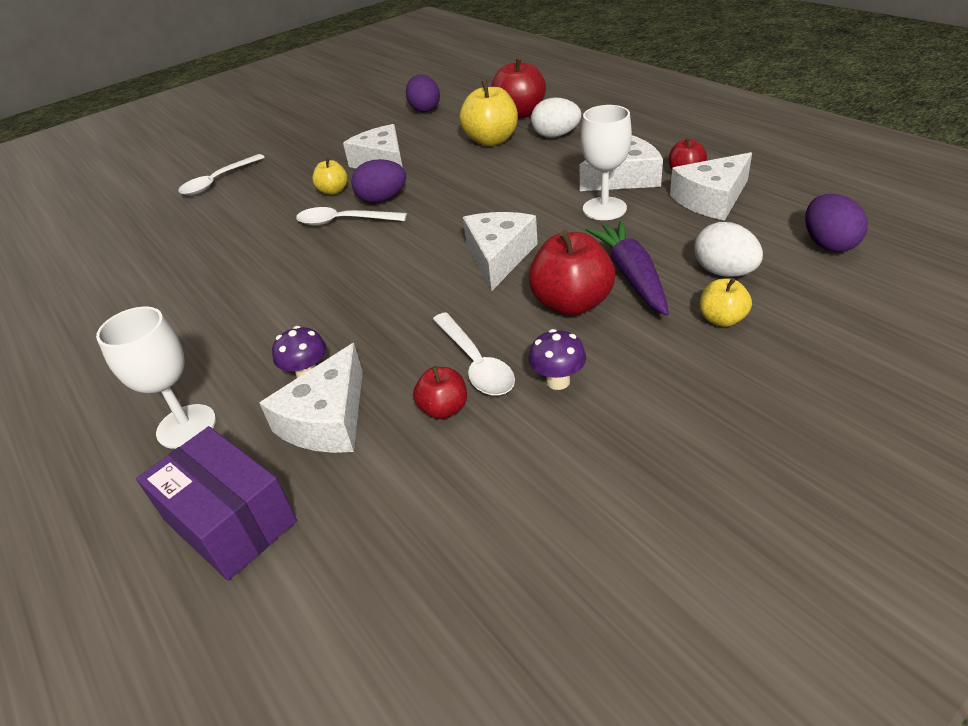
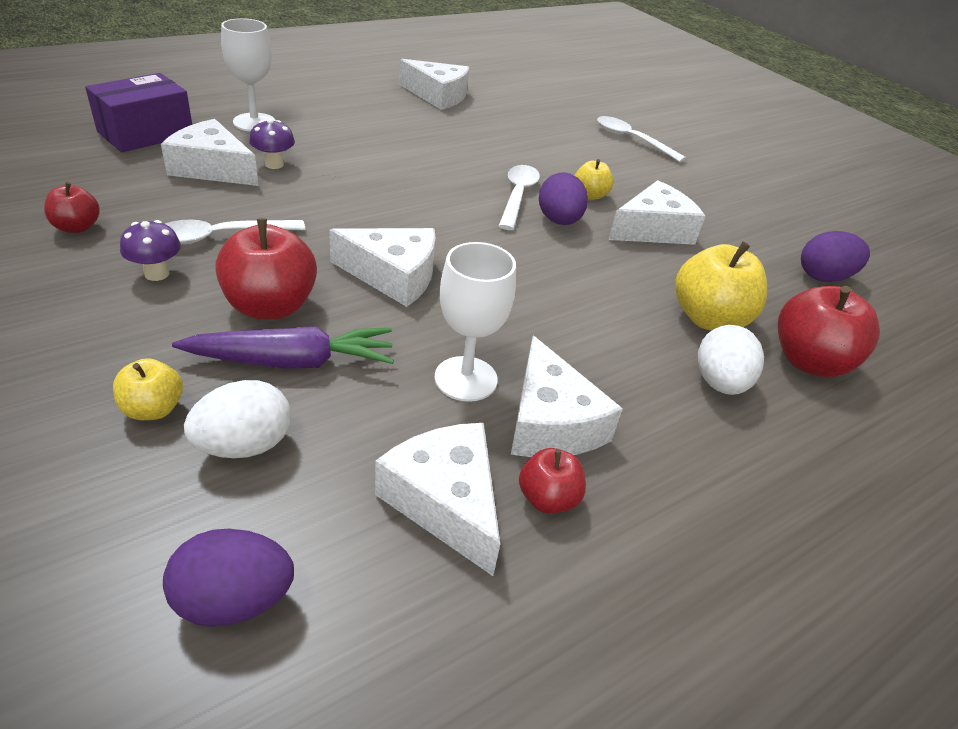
camera: 85 degrees right, 0 degrees up
red apple [413,366,467,419] -> red apple moved to [44,182,100,233]
none -> white cheese [399,59,469,110]

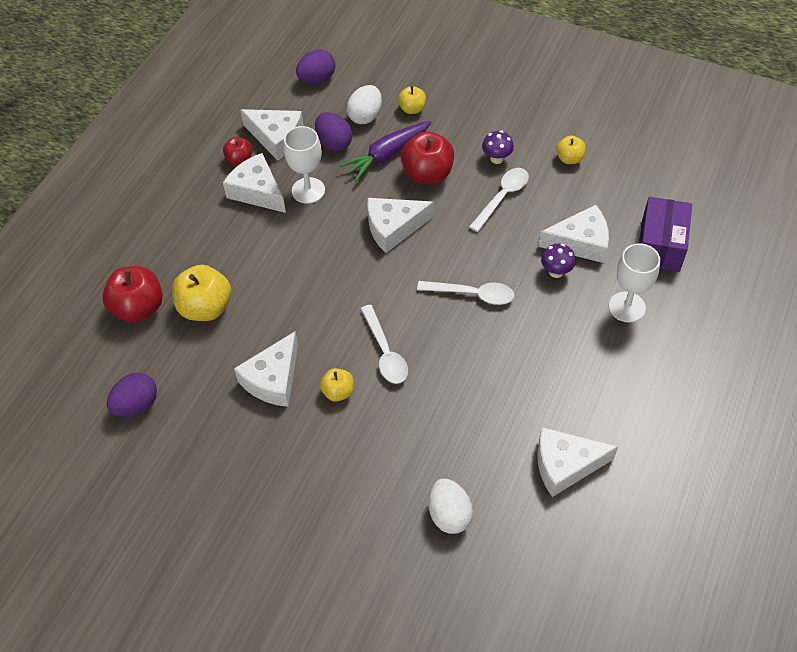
camera: 155 degrees right, 15 degrees up
red apple [44,182,100,233] -> yellow apple [556,135,586,164]
purple egg [539,172,588,225] -> purple egg moved to [315,112,352,151]
white spoon [597,116,686,162] -> white spoon moved to [417,281,514,305]
white egg [698,325,764,395] -> white egg moved to [429,478,473,534]

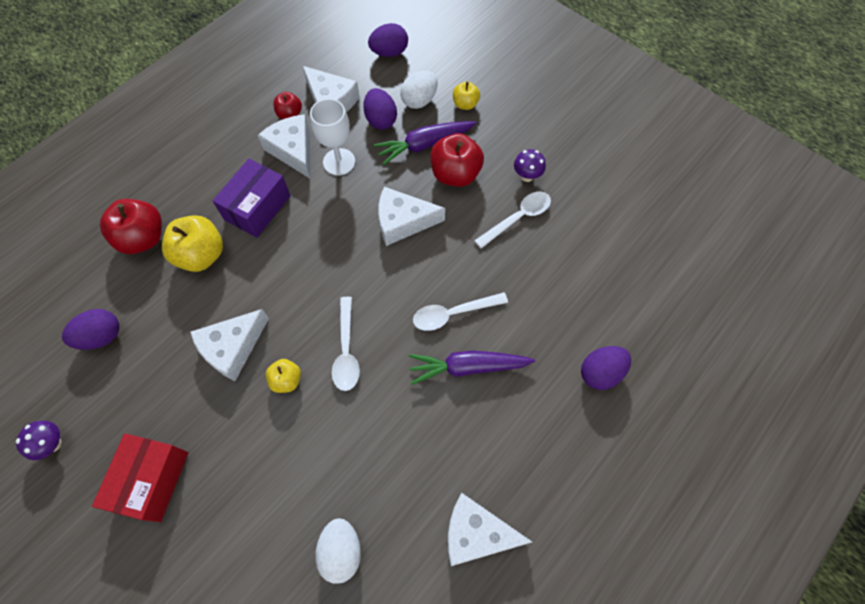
camera: 15 degrees right, 10 degrees up
white spoon [417,281,514,305] -> white spoon turned 135 degrees clockwise [413,292,508,331]
white cheese [538,205,609,263] -> none
purple mushroom [541,244,576,278] -> purple mushroom moved to [16,421,62,460]
yellow apple [556,135,586,164] -> none
white goblet [609,243,660,322] -> purple egg [581,346,631,390]
purple box [639,197,692,272] -> purple box moved to [213,159,291,238]
none -> red box [92,433,188,522]
none -> purple carrot [408,350,535,385]

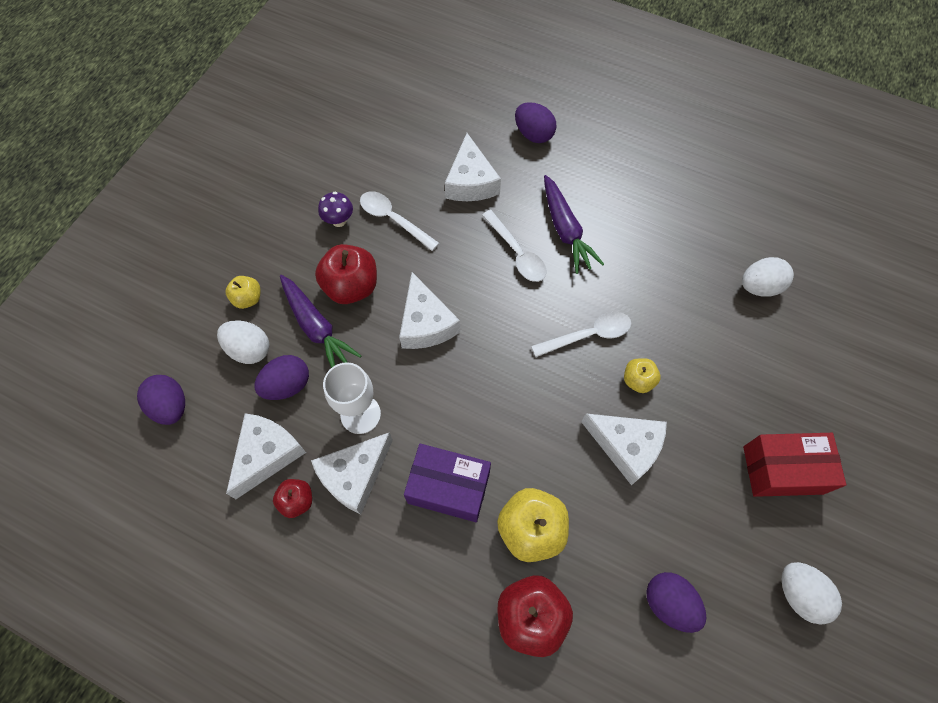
camera: 105 degrees left, 0 degrees up
purple mushroom [16,421,62,460] -> white egg [781,562,842,625]
white cheese [448,493,532,566] -> white cheese moved to [445,133,501,201]

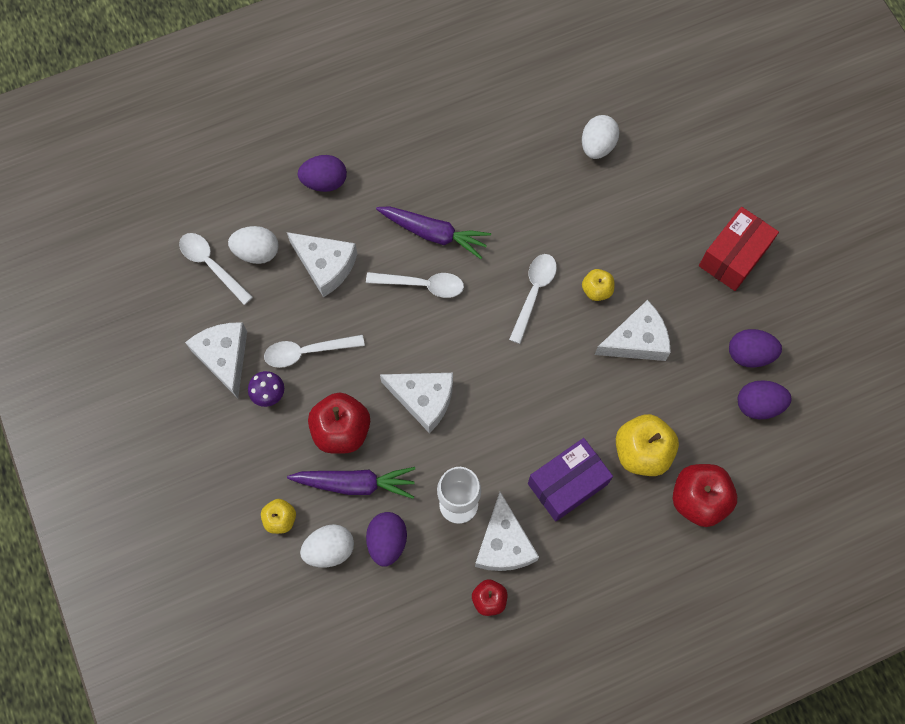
camera: 50 degrees left, 5 degrees up
purple egg [137,375,185,425] -> purple egg moved to [729,329,782,367]
white cheese [226,413,306,499] -> white cheese moved to [185,323,247,398]
white egg [781,562,842,625] -> white egg moved to [228,226,278,264]
none -> white spoon [179,233,253,305]

